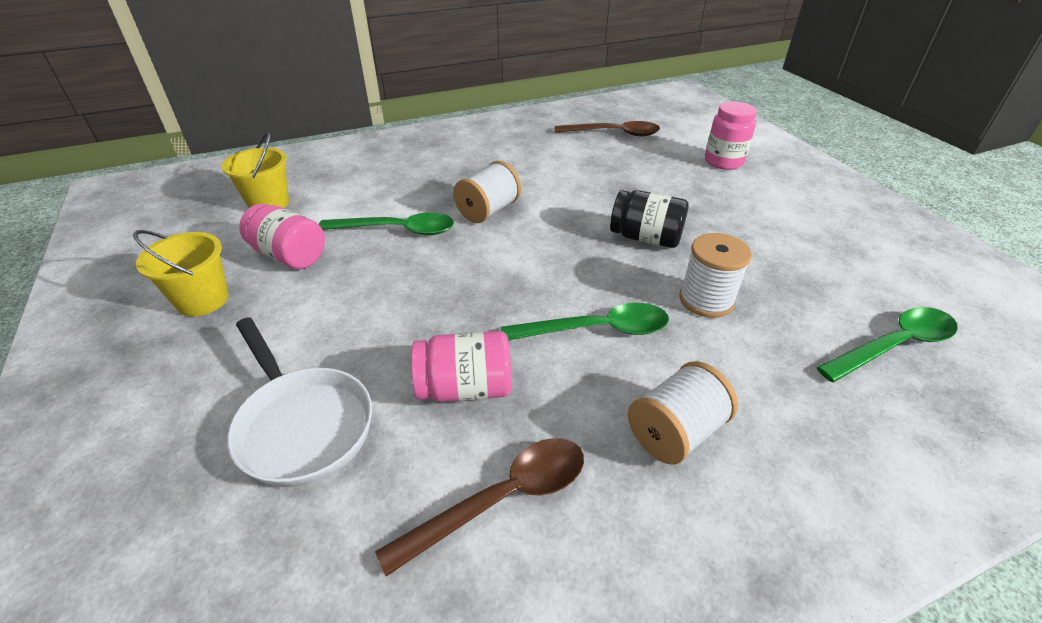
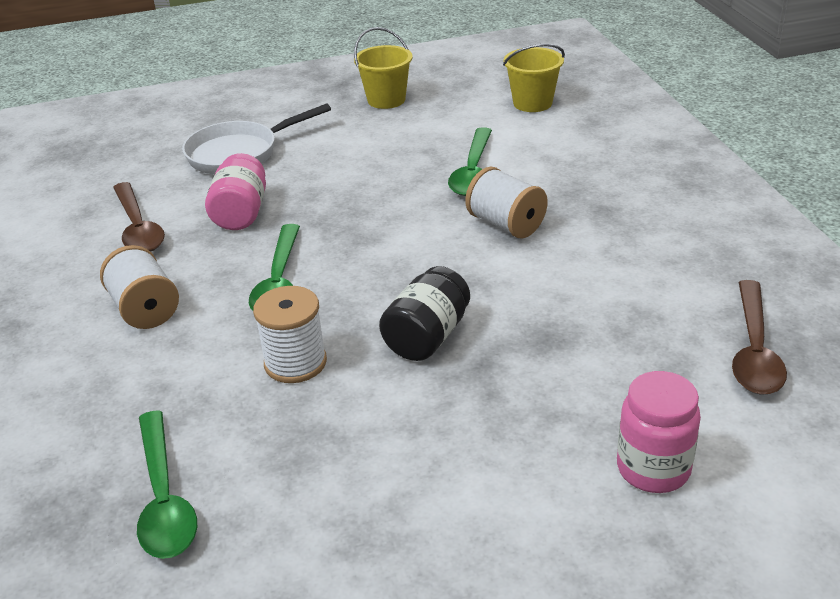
camera: 100 degrees right, 5 degrees down
pink jar [239,204,325,269] -> none

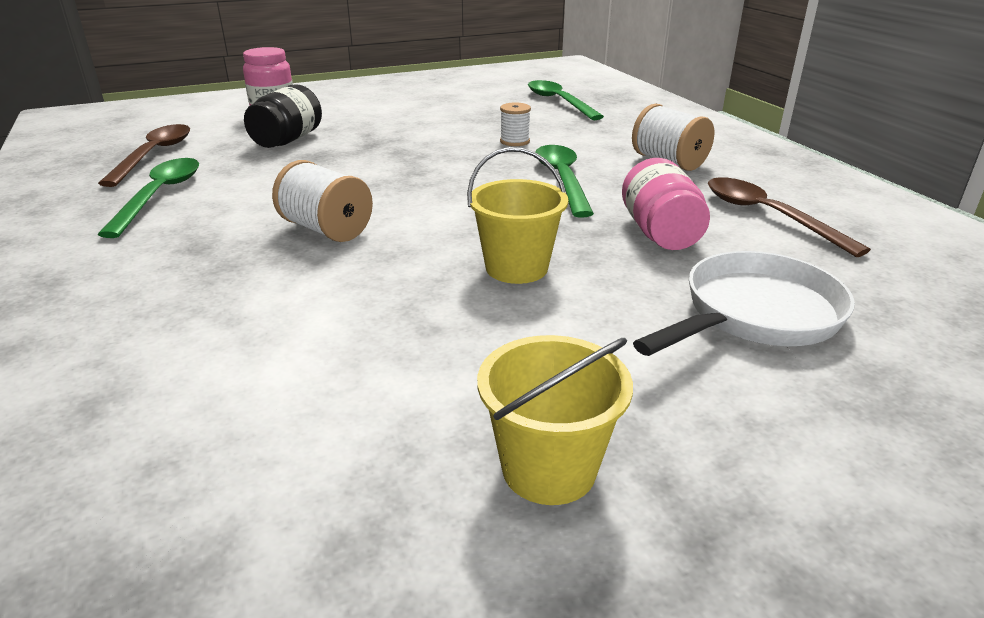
camera: 170 degrees right, 5 degrees down
white spool [253,286,327,383] -> white spool [500,102,531,146], size x0.62
black jar [379,266,470,361] -> black jar moved to [244,84,322,148]
green spoon [448,127,492,196] -> green spoon moved to [98,158,199,238]
yellow bucket [503,44,565,112] -> yellow bucket moved to [467,147,569,284]

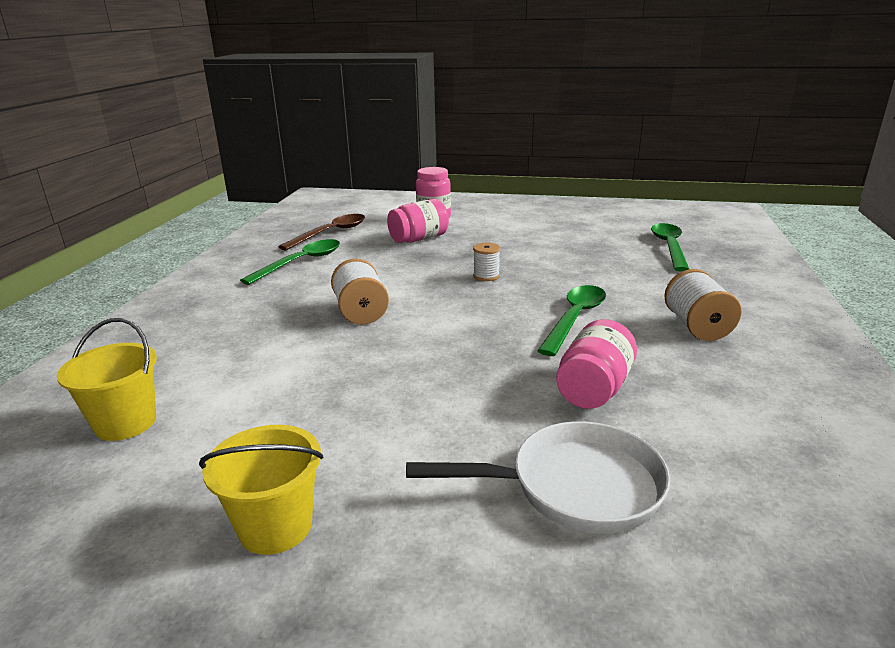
camera: 35 degrees right, 5 degrees down
black jar [244,84,322,148] -> pink jar [387,199,449,243]
yellow bucket [467,147,569,284] -> yellow bucket moved to [57,318,157,441]
white spool [500,102,531,146] -> white spool moved to [473,243,500,281]
brown spoon [708,177,871,257] -> none

